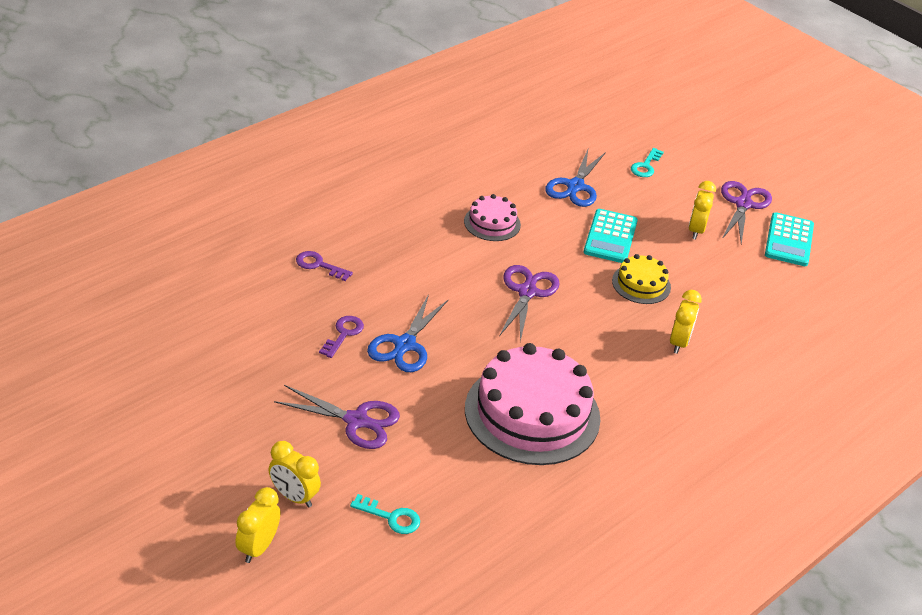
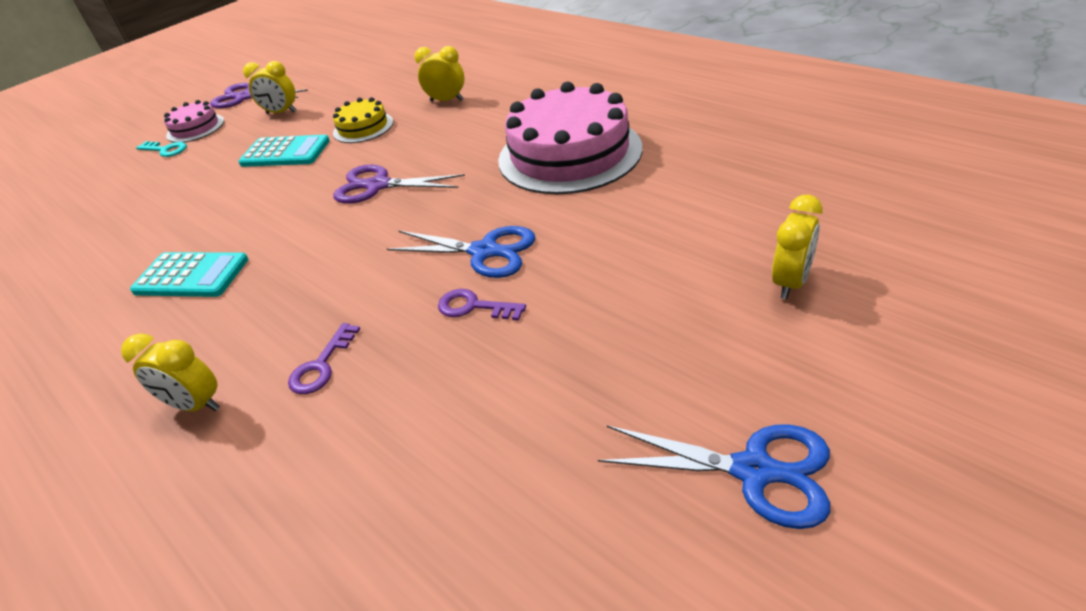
camera: 85 degrees left, 0 degrees up
yellow clock [235,487,281,563] -> yellow clock moved to [121,333,220,412]
purple scissors [274,385,400,449] -> none
turquoise key [350,494,420,534] -> none
pink cake [464,194,521,241] -> pink cake moved to [164,100,224,142]
blue scissors [545,150,606,207] -> blue scissors moved to [598,424,830,529]
turquoise calculator [765,212,814,266] -> turquoise calculator moved to [130,252,248,297]

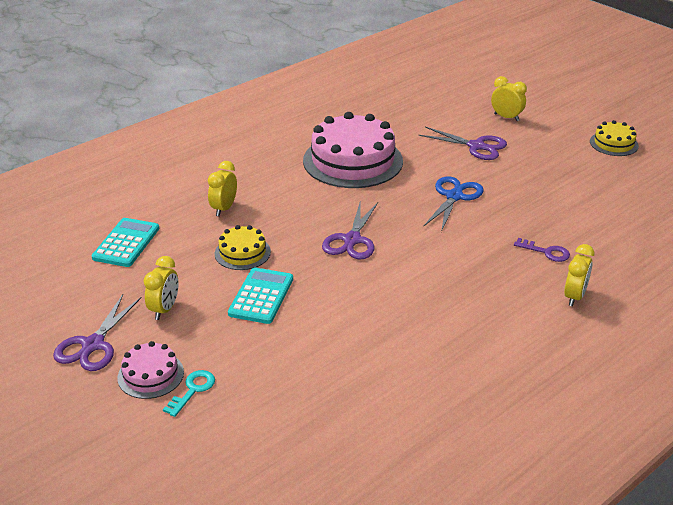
camera: 90 degrees left, 5 degrees down
turquoise calculator [130,252,248,297] -> turquoise calculator moved to [91,218,159,267]
purple key [438,289,526,321] -> none
blue scissors [598,424,830,529] -> yellow cake [590,120,639,156]
none -> purple scissors [418,127,507,160]

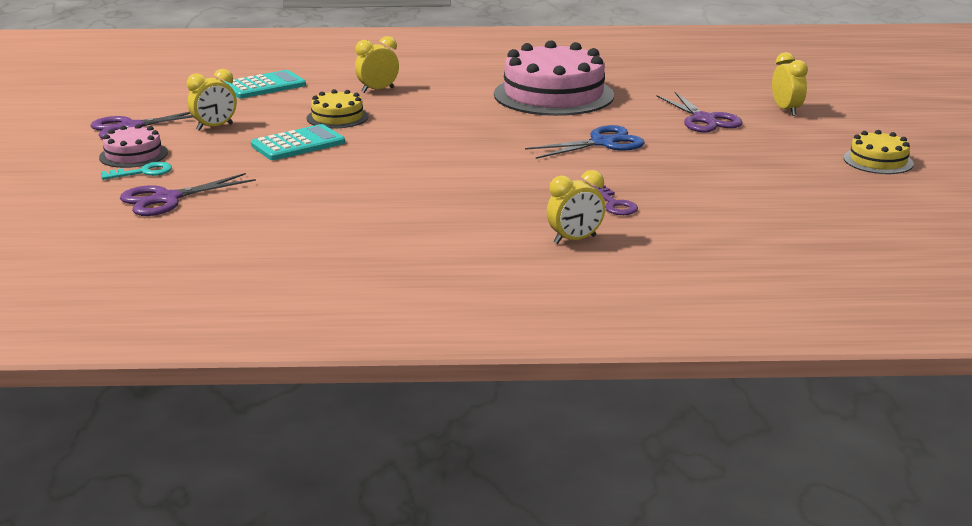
camera: 40 degrees right, 10 degrees down
purple scissors [322,202,378,260] -> purple scissors moved to [120,173,256,216]

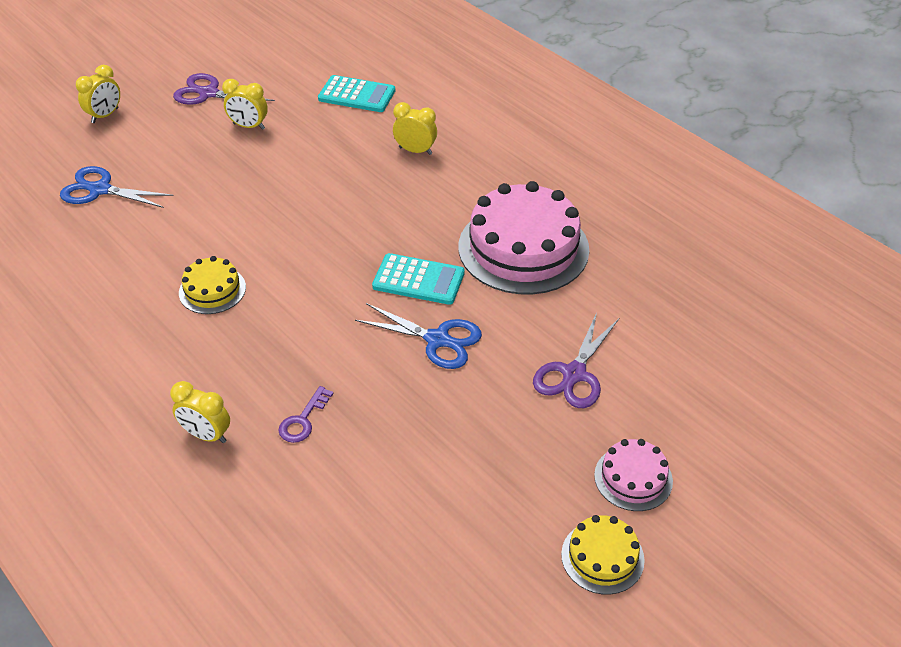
camera: 50 degrees right, 20 degrees up
pink cake [99,124,168,168] -> pink cake moved to [594,439,673,511]
turquoise key [101,162,172,180] -> none
purple scissors [120,173,256,216] -> blue scissors [60,166,174,208]
turquoise calculator [251,124,345,160] -> turquoise calculator moved to [372,253,465,305]
yellow cake [307,89,369,128] -> yellow cake moved to [179,256,246,314]
yellow clock [772,52,808,116] -> yellow clock moved to [76,65,120,123]

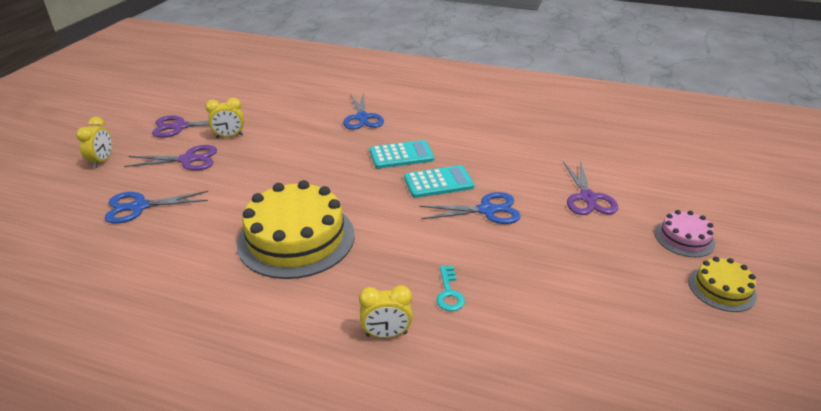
camera: 30 degrees left, 10 degrees down
yellow cake [179,256,246,314] -> yellow cake [237,180,354,279], size x2.05
purple key [278,386,334,443] -> turquoise key [436,266,465,311]
turquoise calculator [318,75,395,112] -> turquoise calculator moved to [370,140,434,169]
yellow clock [393,102,437,155] -> blue scissors [343,92,384,130]
pink cake [458,181,589,294] -> none
none -> purple scissors [124,145,217,171]

